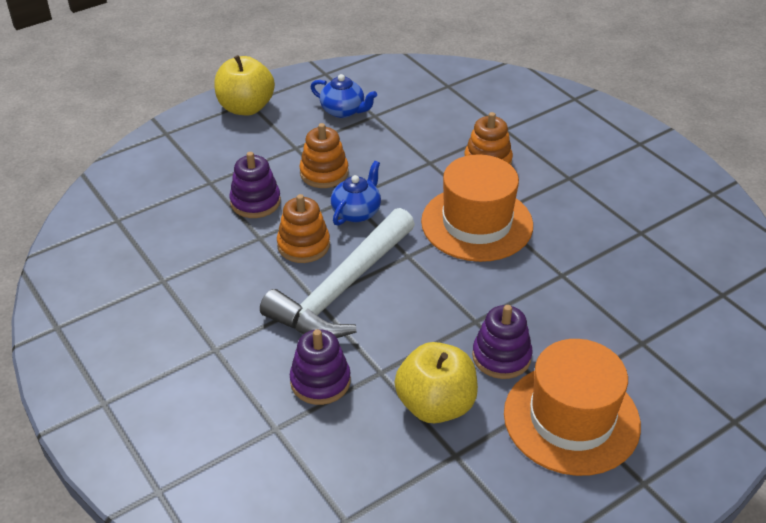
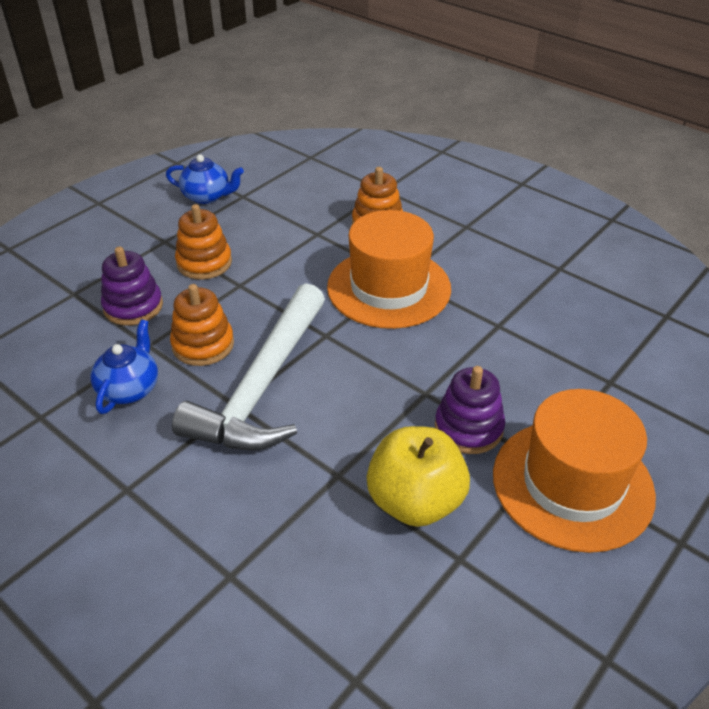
camera: 15 degrees left, 0 degrees up
yellow apple [214,55,275,115] -> none
purple stacking toy [290,329,351,405] -> none
blue teapot [331,161,381,226] -> blue teapot moved to [90,319,158,414]

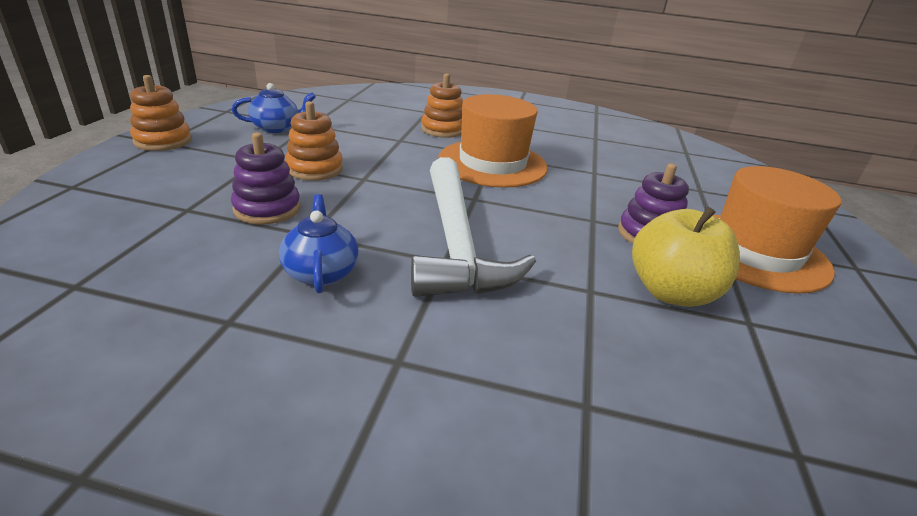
camera: 30 degrees left, 10 degrees down
orange stacking toy [170,284,234,366] -> orange stacking toy moved to [130,75,192,151]

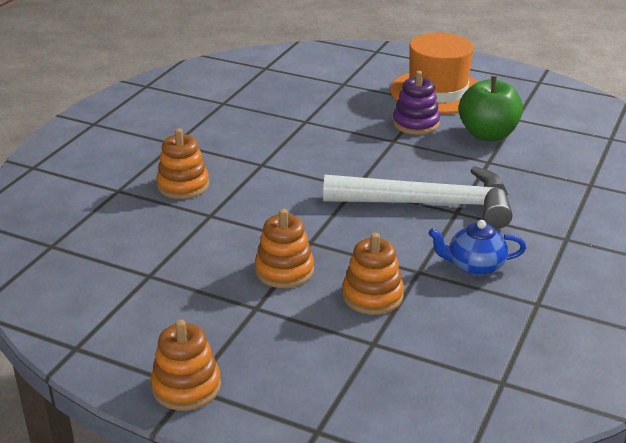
camera: 75 degrees left, 0 degrees up
purple stacking toy [231,133,301,224] -> orange stacking toy [342,233,404,315]
blue teapot [232,83,316,133] -> none
orange hat [438,94,548,187] -> none
yellow apple [632,207,740,307] -> green apple [459,76,523,141]

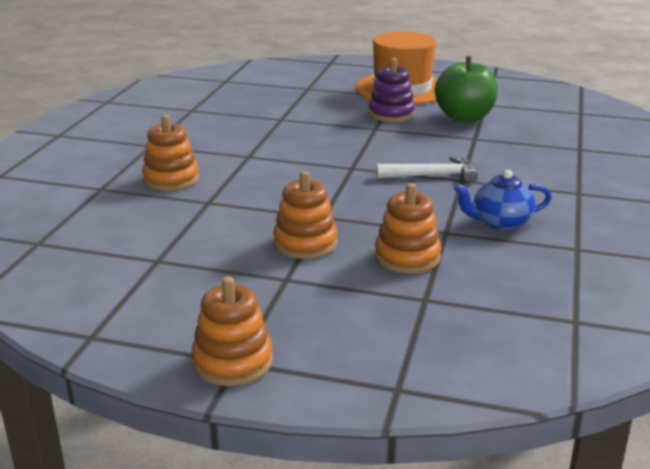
camera: 10 degrees left, 5 degrees down
white hammer [323,166,513,228] -> white hammer [376,156,478,183], size x0.52

